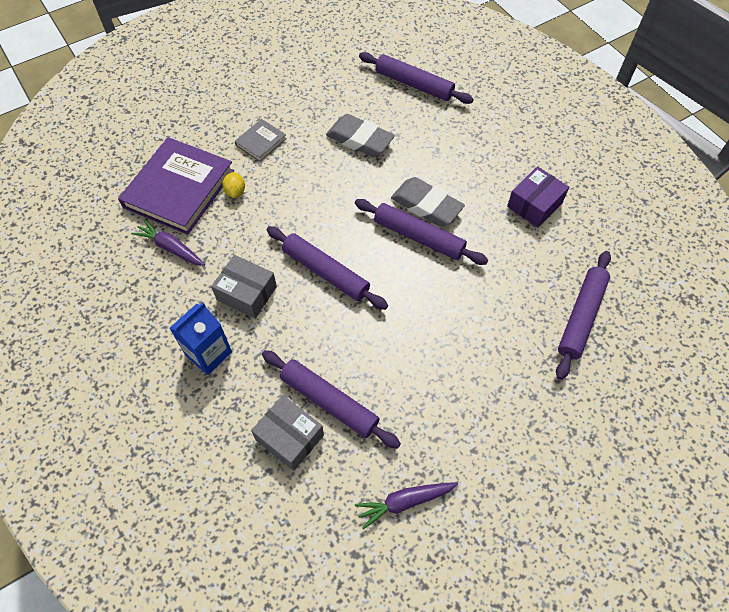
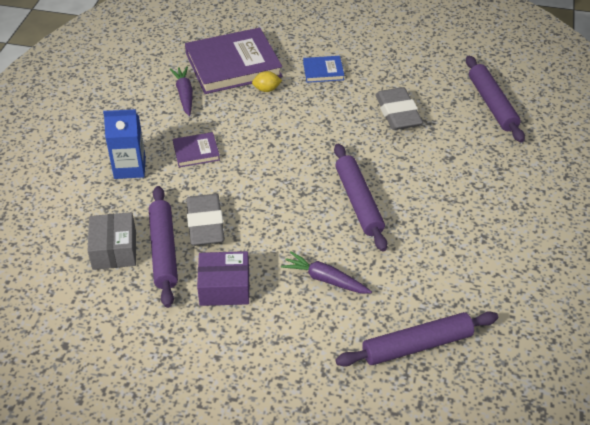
camera: 45 degrees right, 15 degrees down
grey box [211,255,277,319] -> purple book [173,132,220,167]
yellow lemon [222,172,245,198] -> yellow lemon turned 45 degrees clockwise [252,71,282,92]
grey book [235,119,287,162] -> blue book [303,56,344,83]
purple rolling pin [267,226,388,310] -> none
purple carrot [355,482,458,529] -> purple carrot moved to [281,251,372,293]
grey eraser [391,177,465,226] -> grey eraser moved to [186,194,225,246]
purple box [507,166,569,228] -> purple box moved to [197,251,250,306]

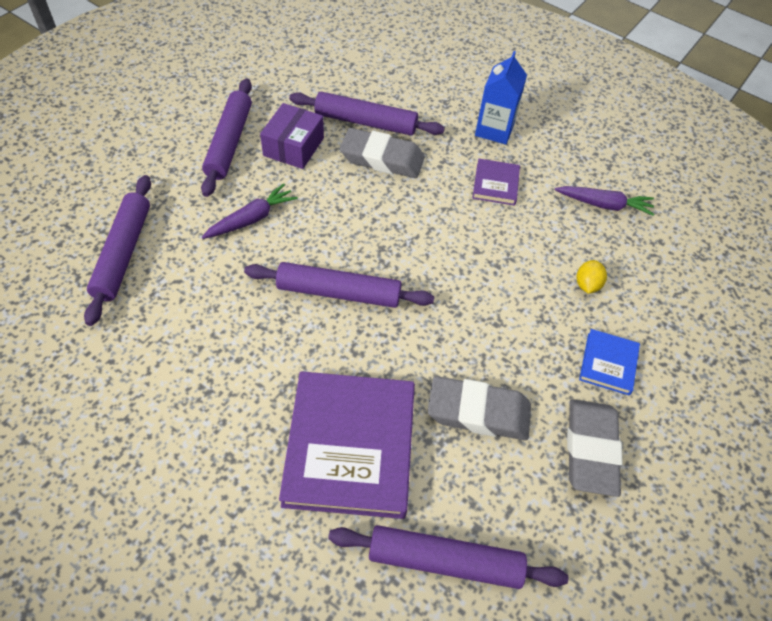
camera: 110 degrees right, 10 degrees up
grey box [88,212,136,270] -> none
purple book [185,28,282,94] -> purple book moved to [279,371,415,519]
none -> purple rolling pin [201,79,252,197]
none -> grey eraser [567,399,623,497]

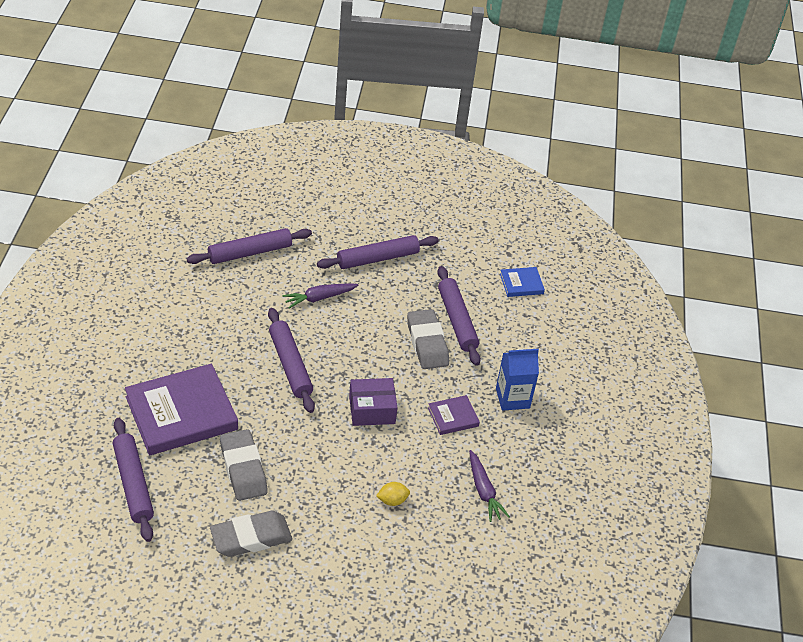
camera: 60 degrees right, 10 degrees down
purple carrot [202,183,298,239] -> purple carrot turned 135 degrees clockwise [283,283,358,309]
purple box [260,103,324,169] -> purple box moved to [349,378,398,426]
blue book [579,329,640,395] -> blue book moved to [500,267,545,297]

